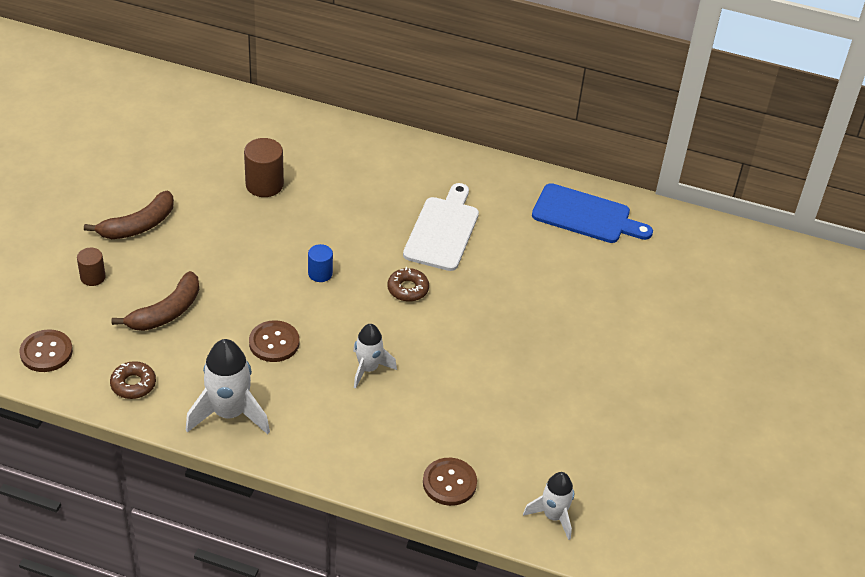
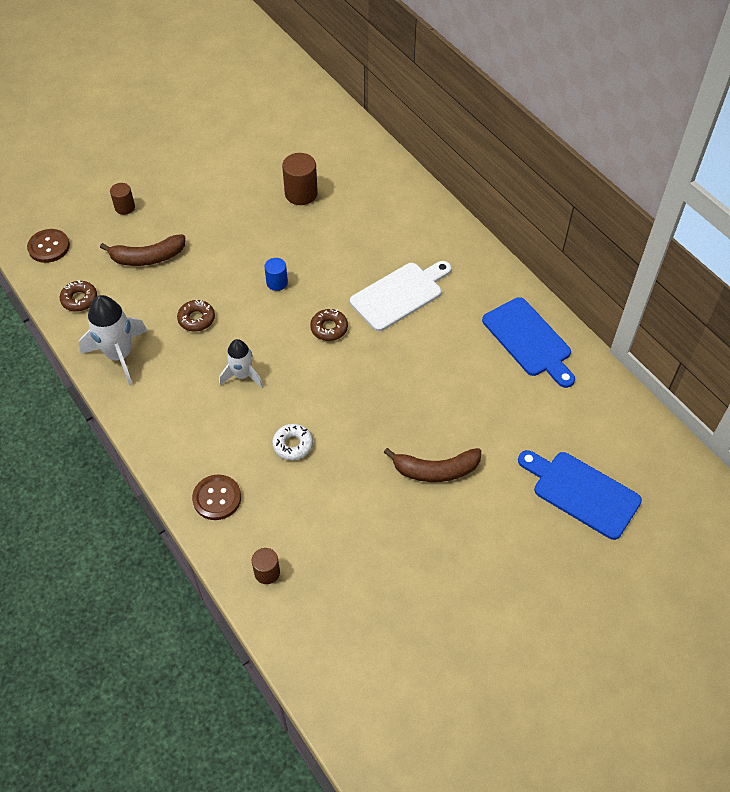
camera: 40 degrees right, 10 degrees up
brown banana [84,191,174,239] -> brown banana moved to [384,448,481,482]
brown button [249,320,300,362] -> brown donut [177,300,215,331]
white rocket [523,472,574,540] -> brown cylinder [252,548,280,584]
none -> white donut [272,424,313,460]
none -> blue cutting board [518,450,642,540]

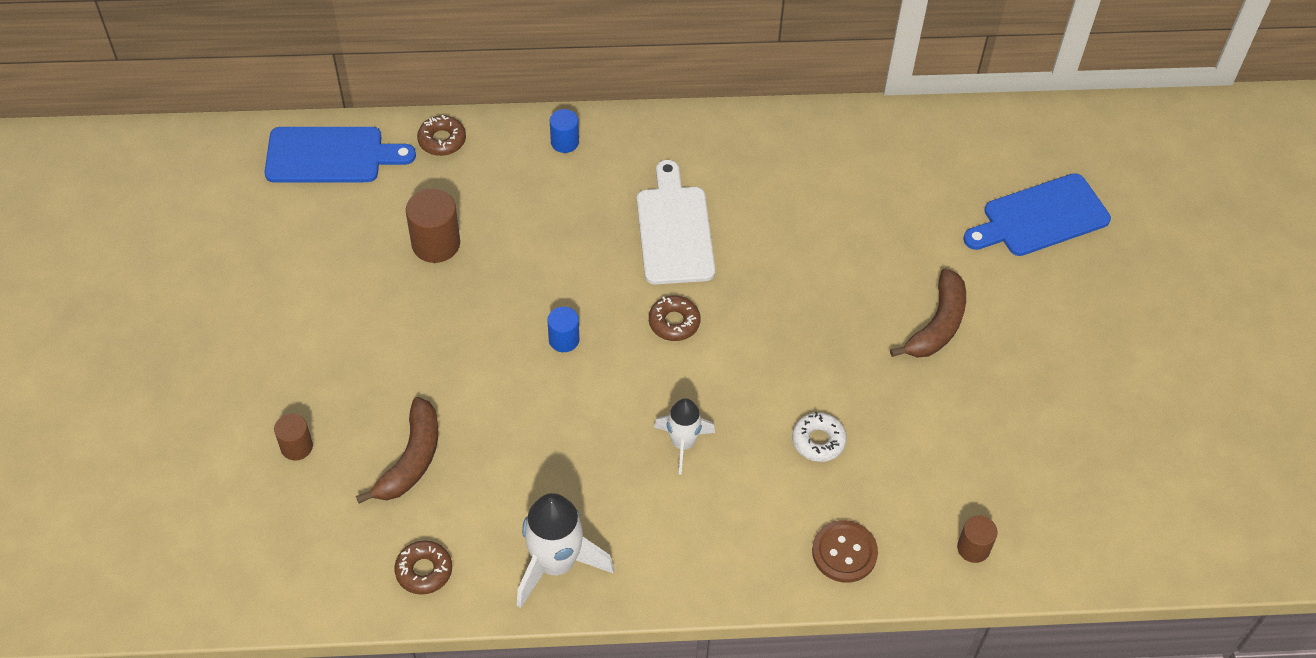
camera: 60 degrees left, 0 degrees up
brown button [27,229,70,263] -> none
brown donut [177,300,215,331] -> brown donut moved to [417,115,466,156]
blue cutting board [482,297,575,388] -> blue cutting board moved to [264,127,416,182]
none -> blue cylinder [550,109,579,153]

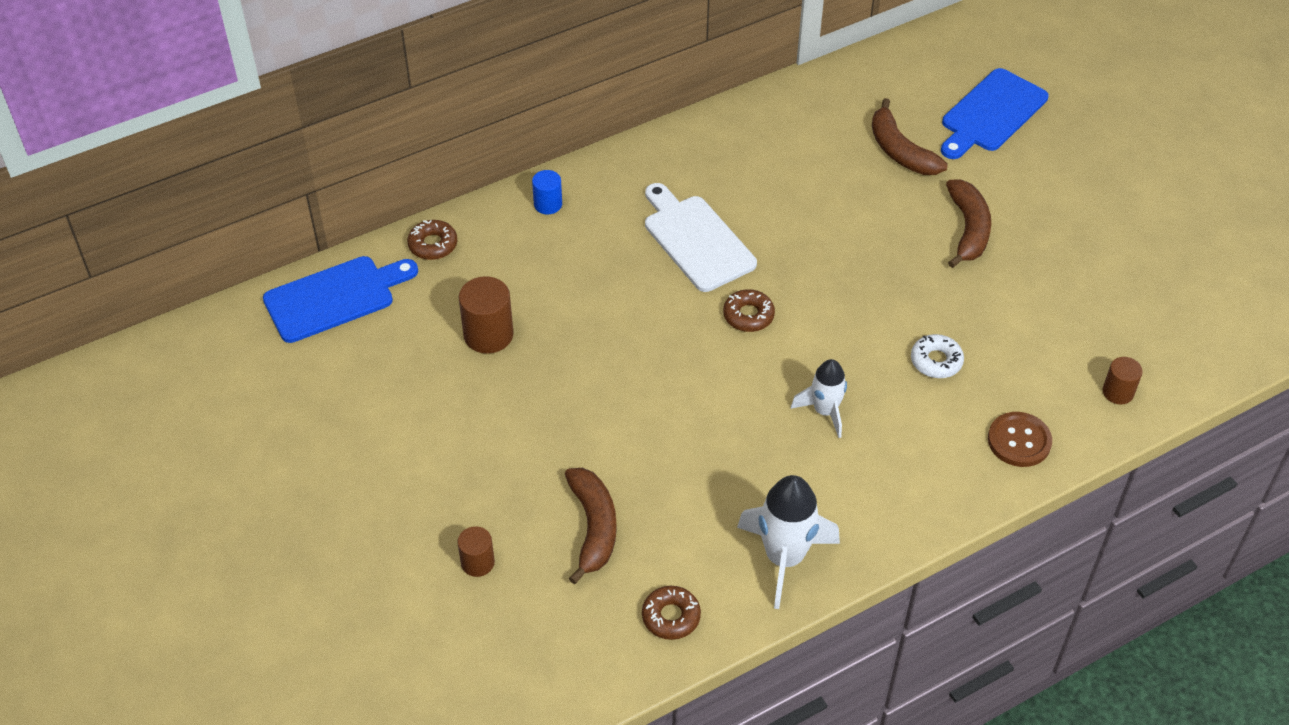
camera: 25 degrees left, 5 degrees down
blue cylinder [547,307,579,352] -> none
none -> brown banana [872,98,948,175]

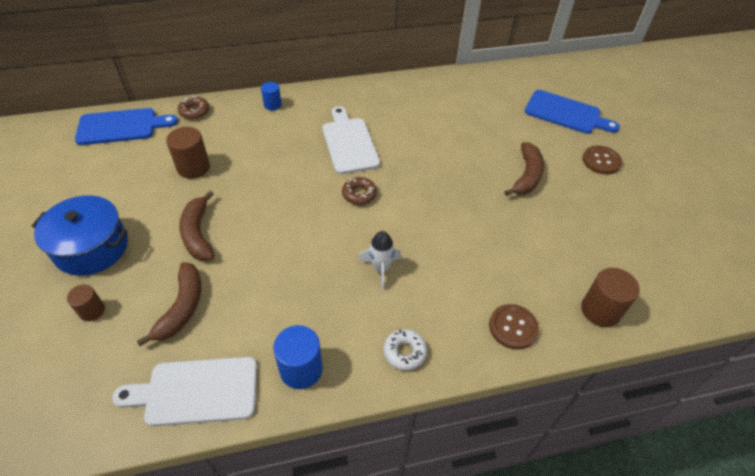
camera: 15 degrees right, 0 degrees up
brown donut [642,586,701,640] -> white cutting board [112,357,257,426]
white rocket [737,475,840,609] -> blue cylinder [273,325,323,389]
brown banana [872,98,948,175] -> brown banana moved to [179,191,215,261]
white donut [911,334,964,378] -> white donut moved to [384,329,427,370]
blue cutting board [941,68,1049,159] -> blue cutting board turned 120 degrees counterclockwise [525,90,620,134]
brown cylinder [1103,357,1143,404] -> brown cylinder [581,268,640,327], size x1.64
none -> blue pot [32,195,128,276]
none -> brown button [582,145,622,175]

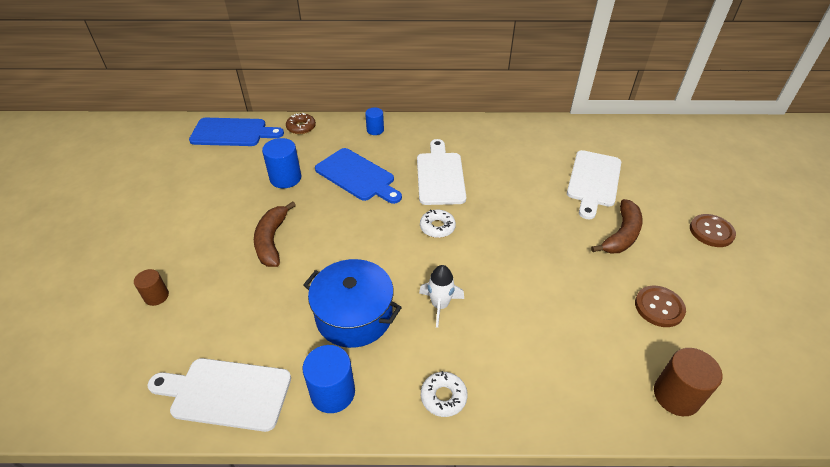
camera: 15 degrees right, 5 degrees down
blue pot [32,195,128,276] -> blue pot moved to [303,259,402,348]
brown banana [137,262,201,346] -> none
brown cylinder [166,127,210,179] -> blue cylinder [262,138,301,188]
brown donut [342,177,377,205] -> white donut [420,209,456,238]
brown button [489,304,539,349] -> brown button moved to [635,286,686,327]
blue cutting board [525,90,620,134] -> blue cutting board moved to [315,148,402,204]
none -> white cutting board [567,150,621,220]

